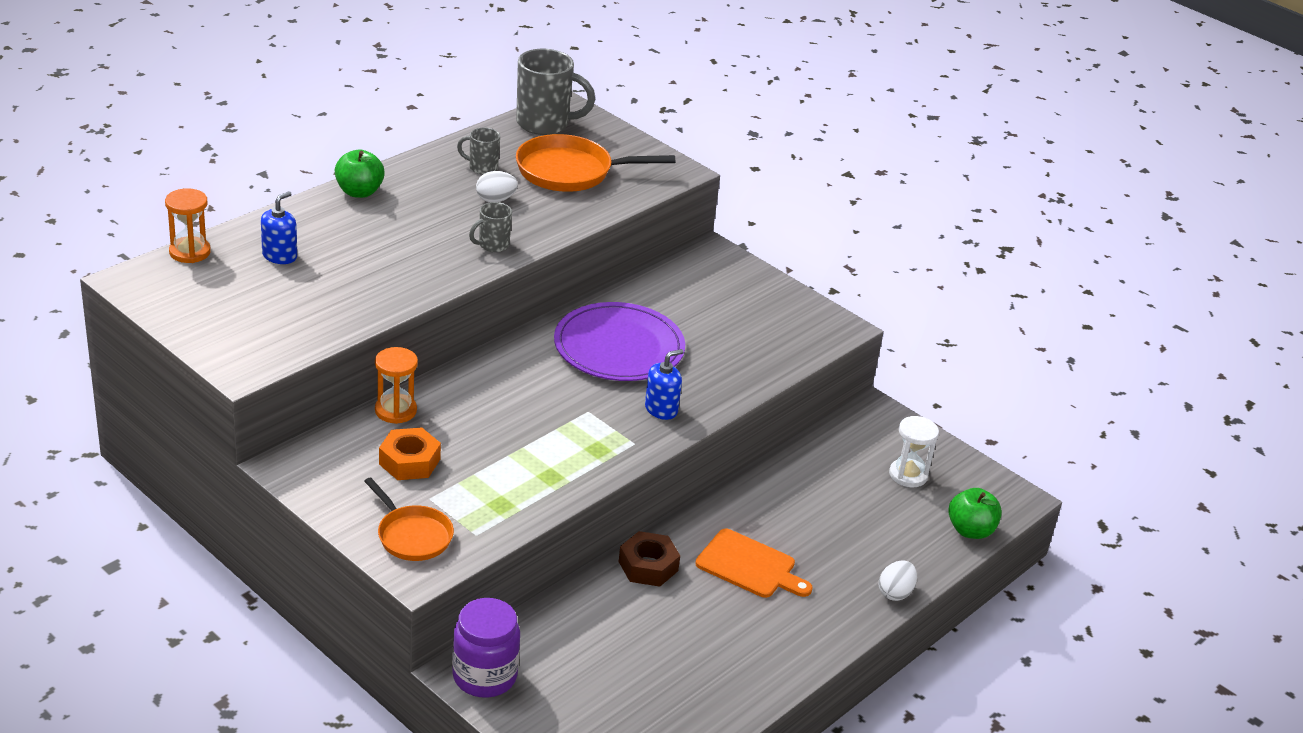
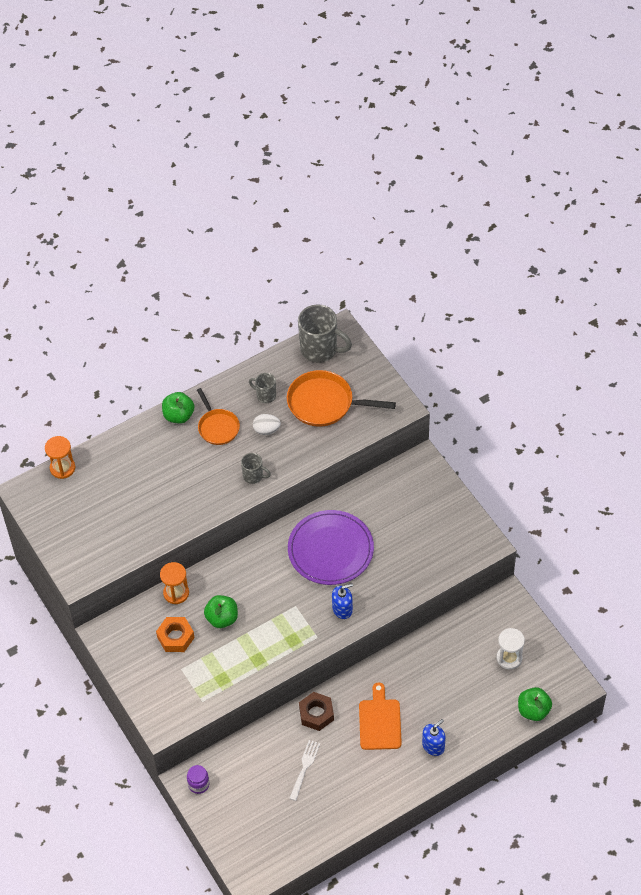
camera: 20 degrees right, 20 degrees up
blue soap dispenser [261,191,297,264] -> blue soap dispenser moved to [422,719,446,756]
orange pan [364,477,454,561] -> orange pan moved to [197,388,240,445]
purple jar [452,598,520,698] -> purple jar [187,765,209,794], size x0.56
grey mug [469,202,512,252] -> grey mug turned 135 degrees counterclockwise [241,453,271,484]
orange cutting board [695,529,813,598] -> orange cutting board turned 135 degrees counterclockwise [359,682,402,750]
white egg [879,560,917,601] -> none
none -> green apple [204,595,238,628]
none -> white fork [289,740,320,801]

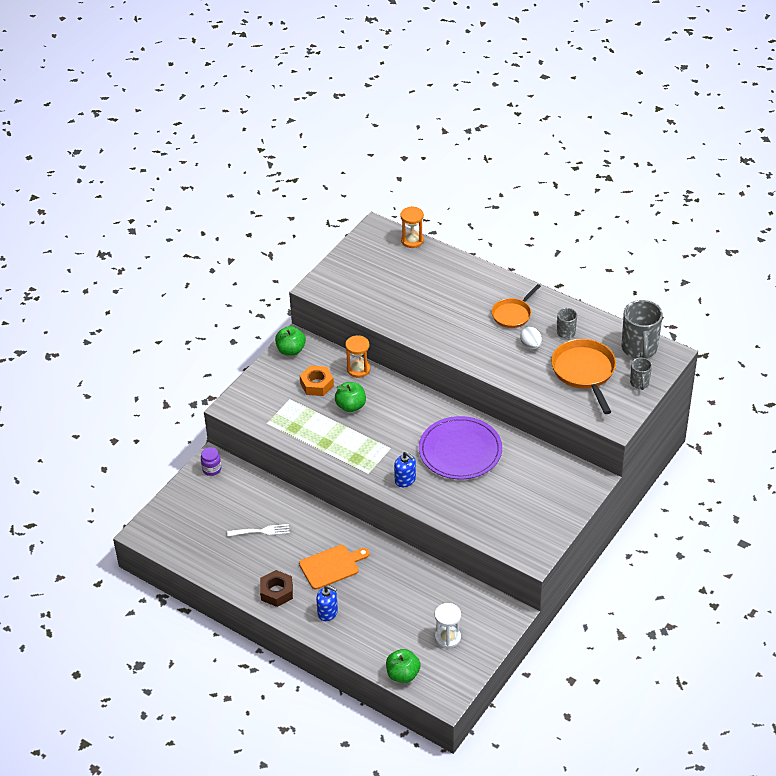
camera: 65 degrees right, 10 degrees down
green apple [162,392,194,424] -> green apple moved to [275,326,306,355]
grey mug [241,453,271,484] -> grey mug moved to [630,358,652,390]
brown nut [299,692,334,731] -> brown nut moved to [260,570,293,607]

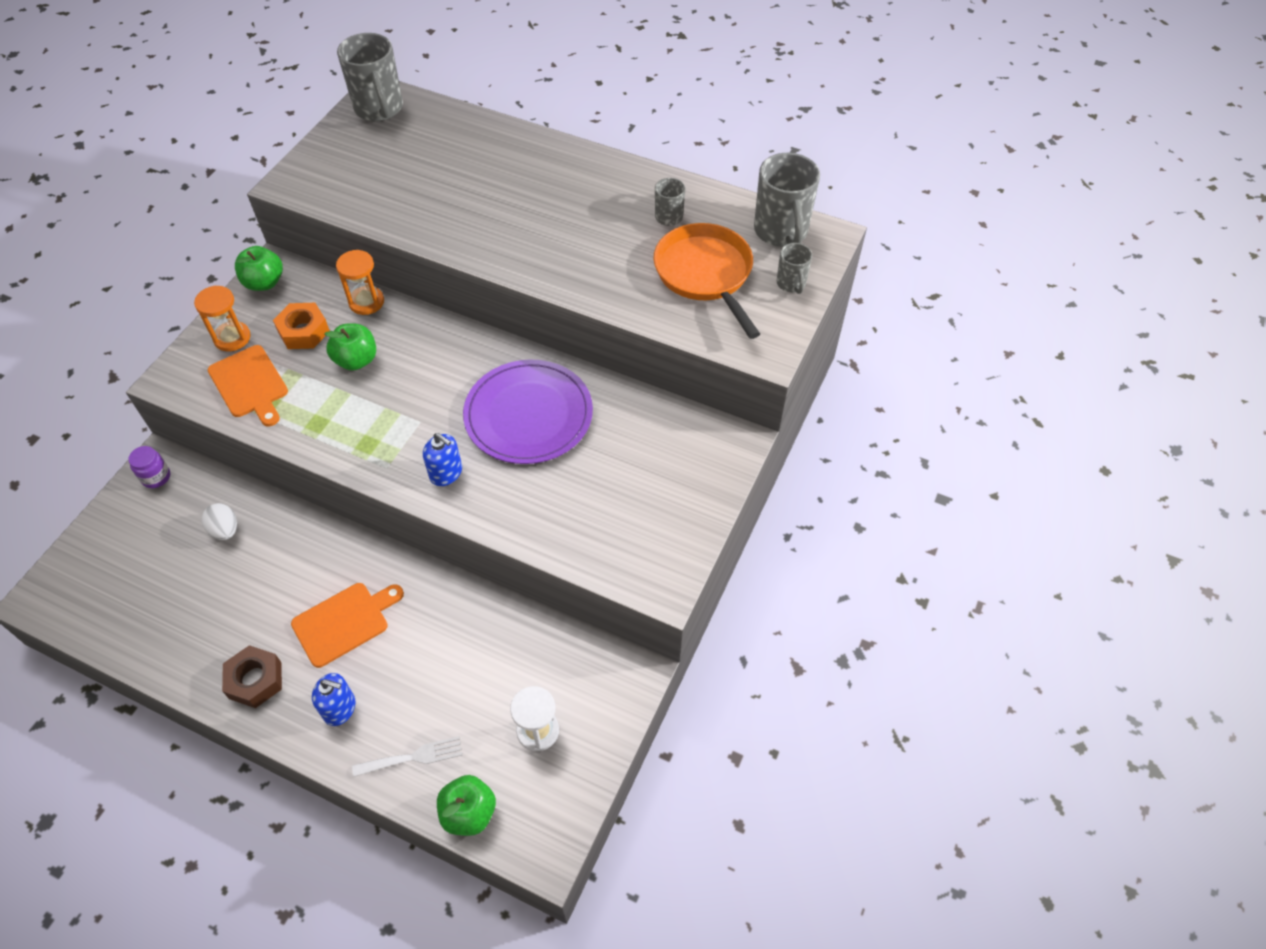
camera: 10 degrees left, 10 degrees up
white fork [227,524,290,537] -> white fork moved to [352,736,462,777]
orange hourglass [400,206,424,248] -> orange hourglass moved to [194,286,251,351]
orange pan [492,284,541,328] -> none
white egg [520,327,542,349] -> white egg moved to [202,503,237,540]
none -> orange cutting board [208,345,288,426]
none -> grey mug [337,33,403,121]

